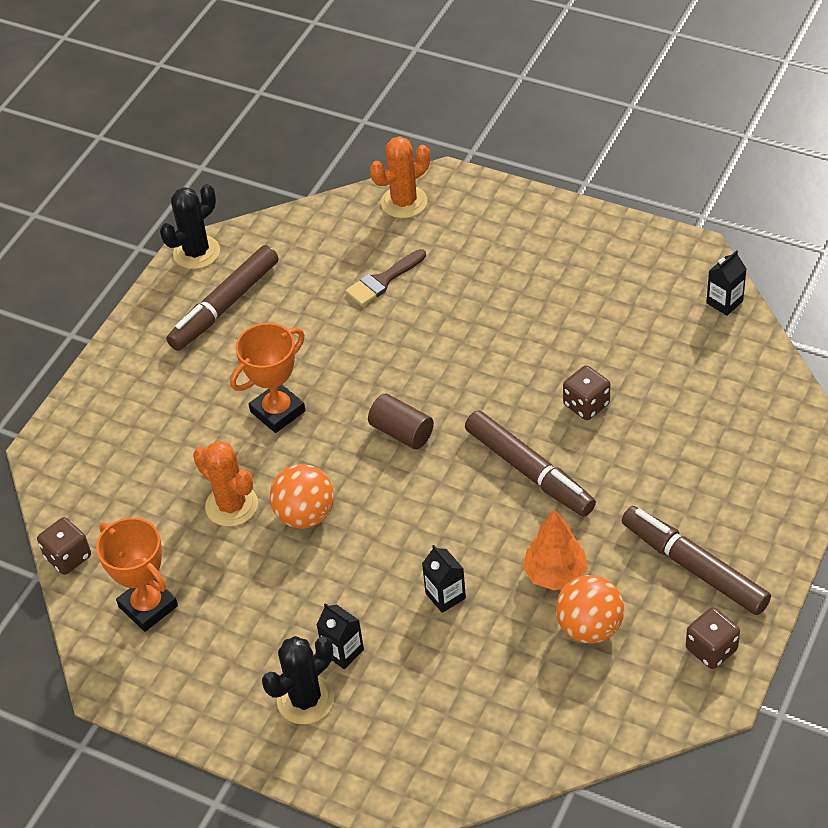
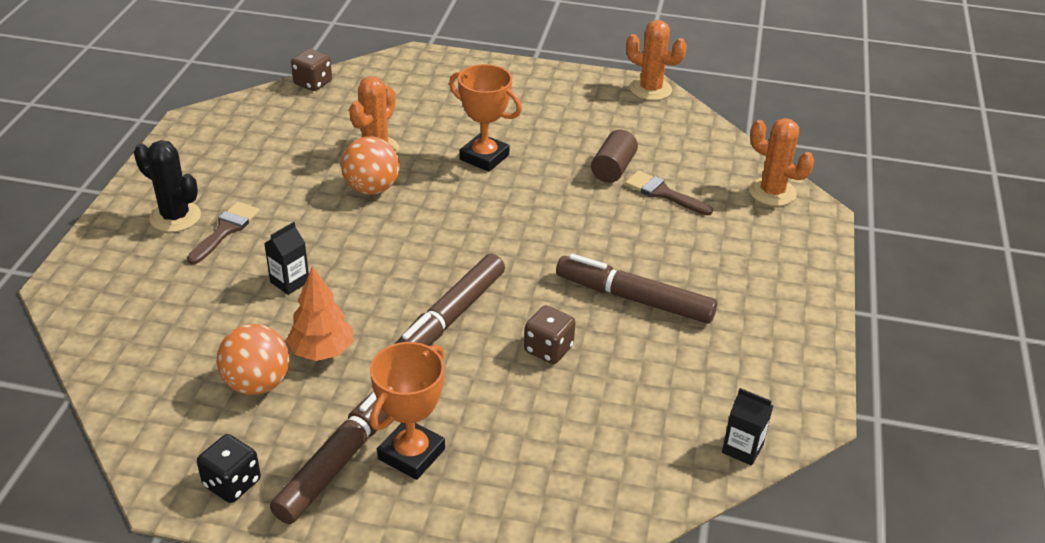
camera: 70 degrees right, 10 degrees down
orange trophy [96,518,178,632] -> orange trophy moved to [370,342,445,480]
black cactus [160,184,220,269] -> orange cactus [626,20,687,100]
brown marker [166,245,278,351] -> brown marker moved to [556,254,717,324]
black carton [316,603,364,669] -> brown brush [187,202,260,265]
brown cylinder [368,394,434,449] -> brown cylinder moved to [591,130,638,183]
brown dice [686,607,740,669] -> black dice [197,434,261,503]

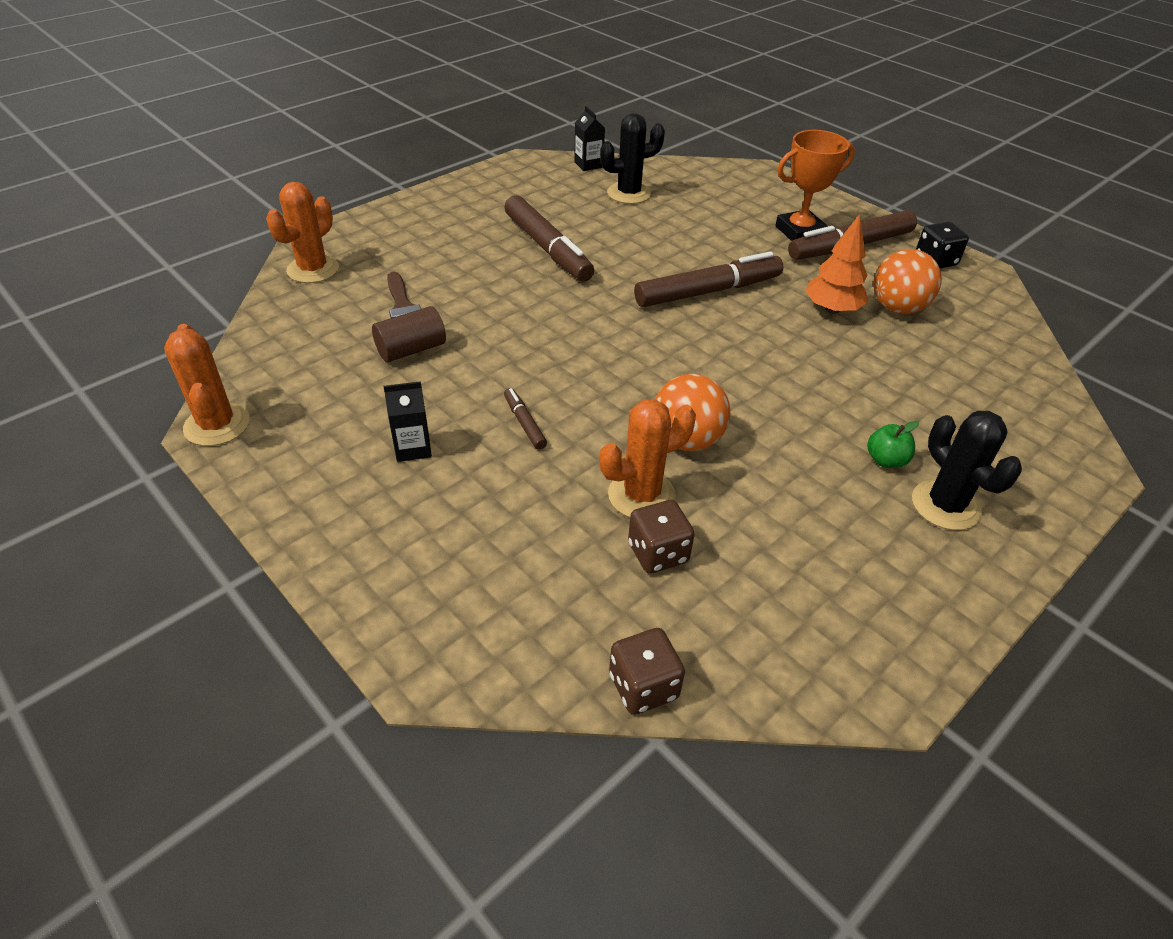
camera: 145 degrees left, 5 degrees up
brown brush [187,202,260,265] -> green apple [867,421,919,468]
black carton [264,222,309,295] -> black carton moved to [384,381,432,462]
orange trophy [449,64,522,172] -> brown marker [504,388,547,450]
brown dice [524,305,576,364] -> brown dice moved to [628,500,695,574]
orange cactus [749,118,814,206] -> orange cactus turned 45 degrees clockwise [266,182,339,283]
none -> black cactus [600,113,665,204]

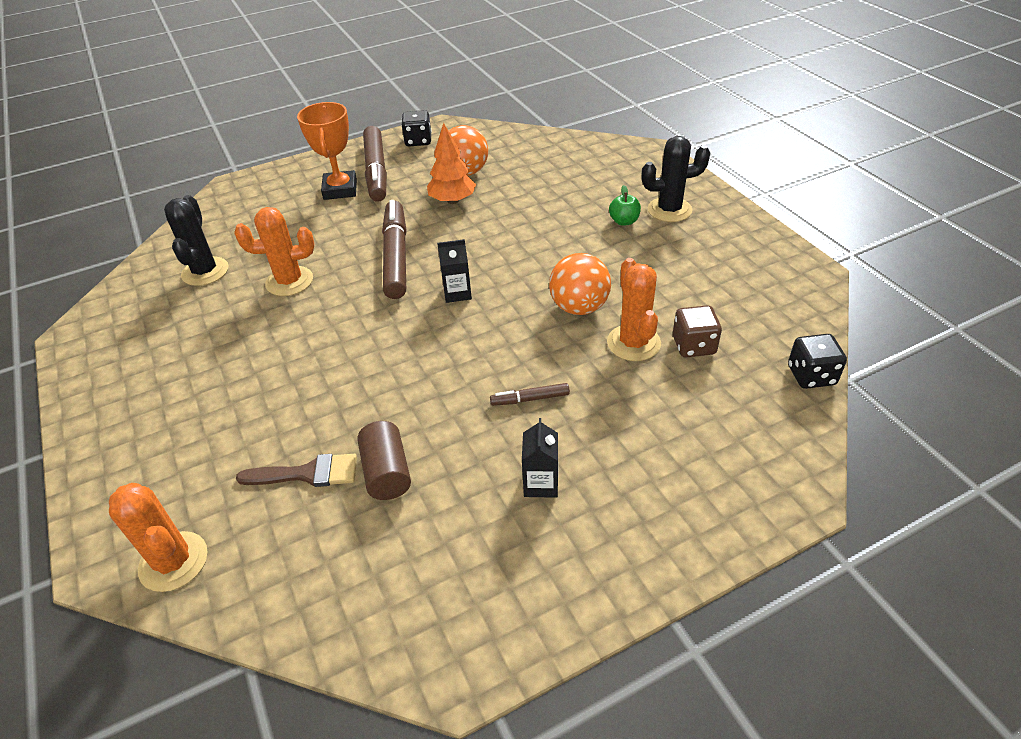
camera: 70 degrees left, 0 degrees up
orange cactus [164,324,250,446] -> orange cactus moved to [234,207,314,296]
brown marker [505,195,594,282] -> none
black carton [574,106,605,171] -> black carton moved to [437,239,472,303]
brown dice [609,628,685,715] -> black dice [788,334,847,389]

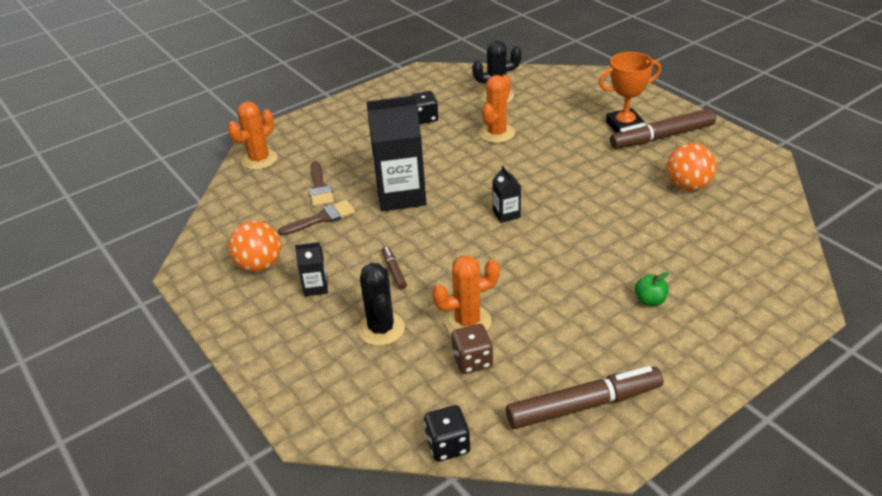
camera: 80 degrees right, 5 degrees down
orange cactus [234,207,314,296] -> orange cactus turned 45 degrees clockwise [479,75,515,143]
brown cylinder [357,421,411,500] -> brown brush [278,200,355,236]
brown marker [382,200,406,299] -> brown marker moved to [506,366,663,429]
black dice [401,110,432,146] -> black dice moved to [410,91,439,124]
orange tree [427,123,476,204] -> none
orange ball [549,253,611,315] -> orange ball moved to [228,221,281,272]
black cactus [642,136,710,222] -> black cactus moved to [358,263,405,346]
none -> black carton [366,95,427,211]

